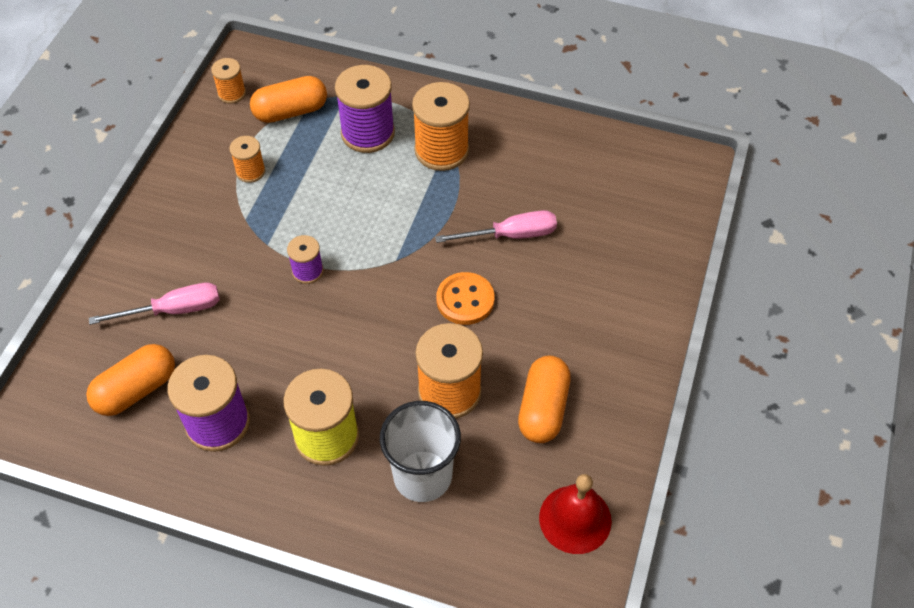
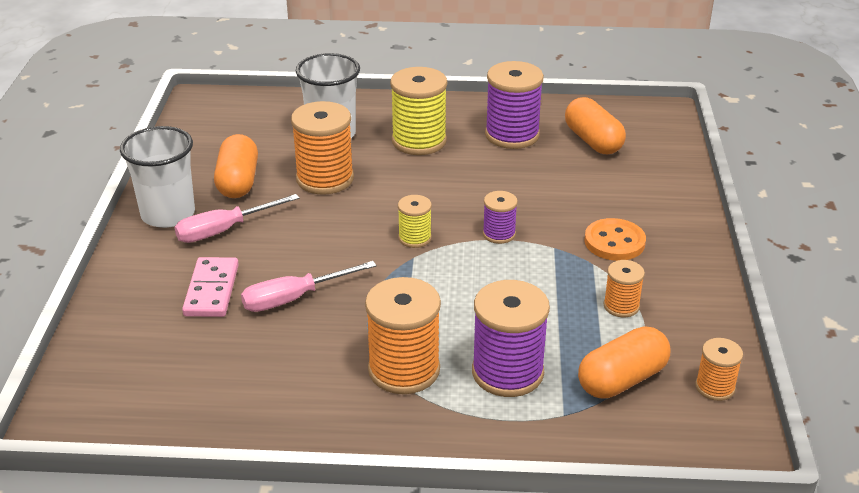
camera: 165 degrees right, 20 degrees down
orange capsule [86,344,175,416] -> orange capsule turned 60 degrees counterclockwise [565,97,626,154]
pink screwdriver [89,283,220,325] -> pink screwdriver moved to [174,194,299,243]
orange button [436,272,495,325] -> orange button moved to [584,218,646,261]
red bell [539,474,612,554] -> none
none -> white cup [120,126,195,228]
none -> pink domino [182,257,239,317]
none -> yellow spool [398,195,432,248]

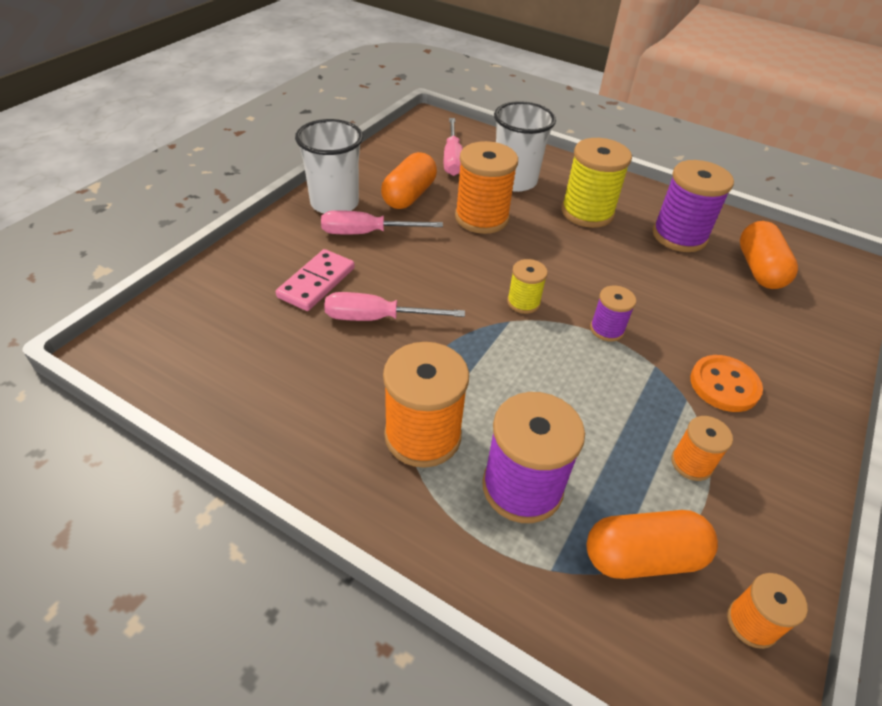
camera: 25 degrees right, 10 degrees up
none -> pink screwdriver [444,118,463,176]

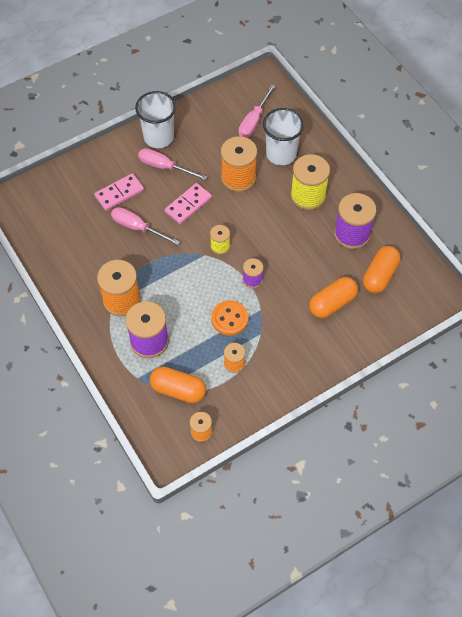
camera: 30 degrees right, 15 degrees up
orange capsule [381,152,437,209] -> orange capsule moved to [309,277,358,318]
orange button [690,355,763,412] -> orange button moved to [211,300,248,336]
none -> pink domino [165,183,212,224]

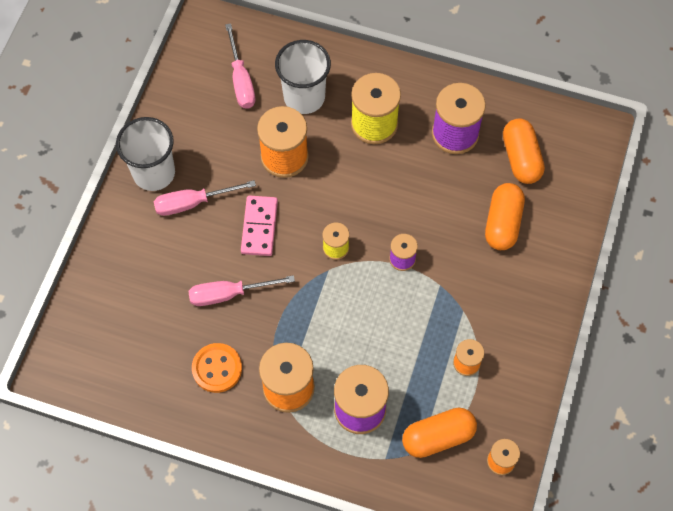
camera: 40 degrees left, 5 degrees up
pink domino [94,173,144,211] -> none
orange button [211,300,248,336] -> orange button moved to [192,343,242,393]

